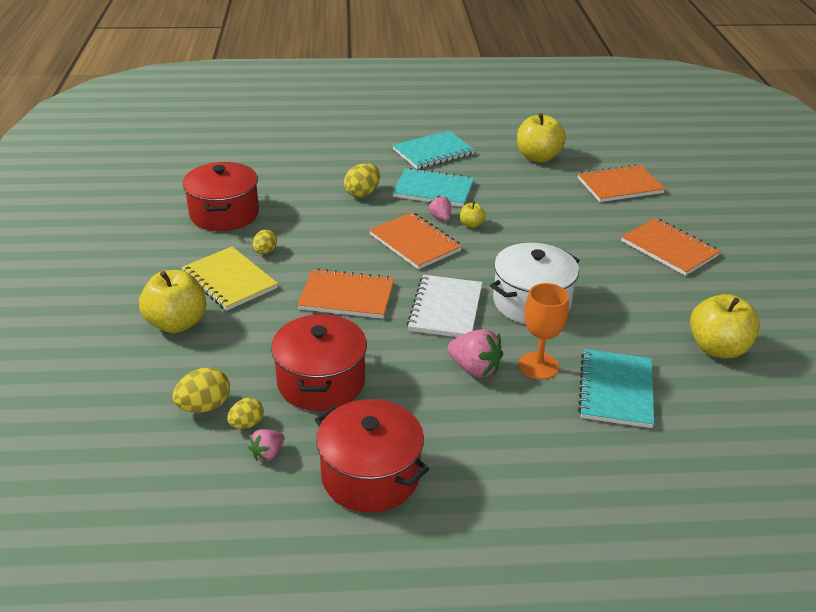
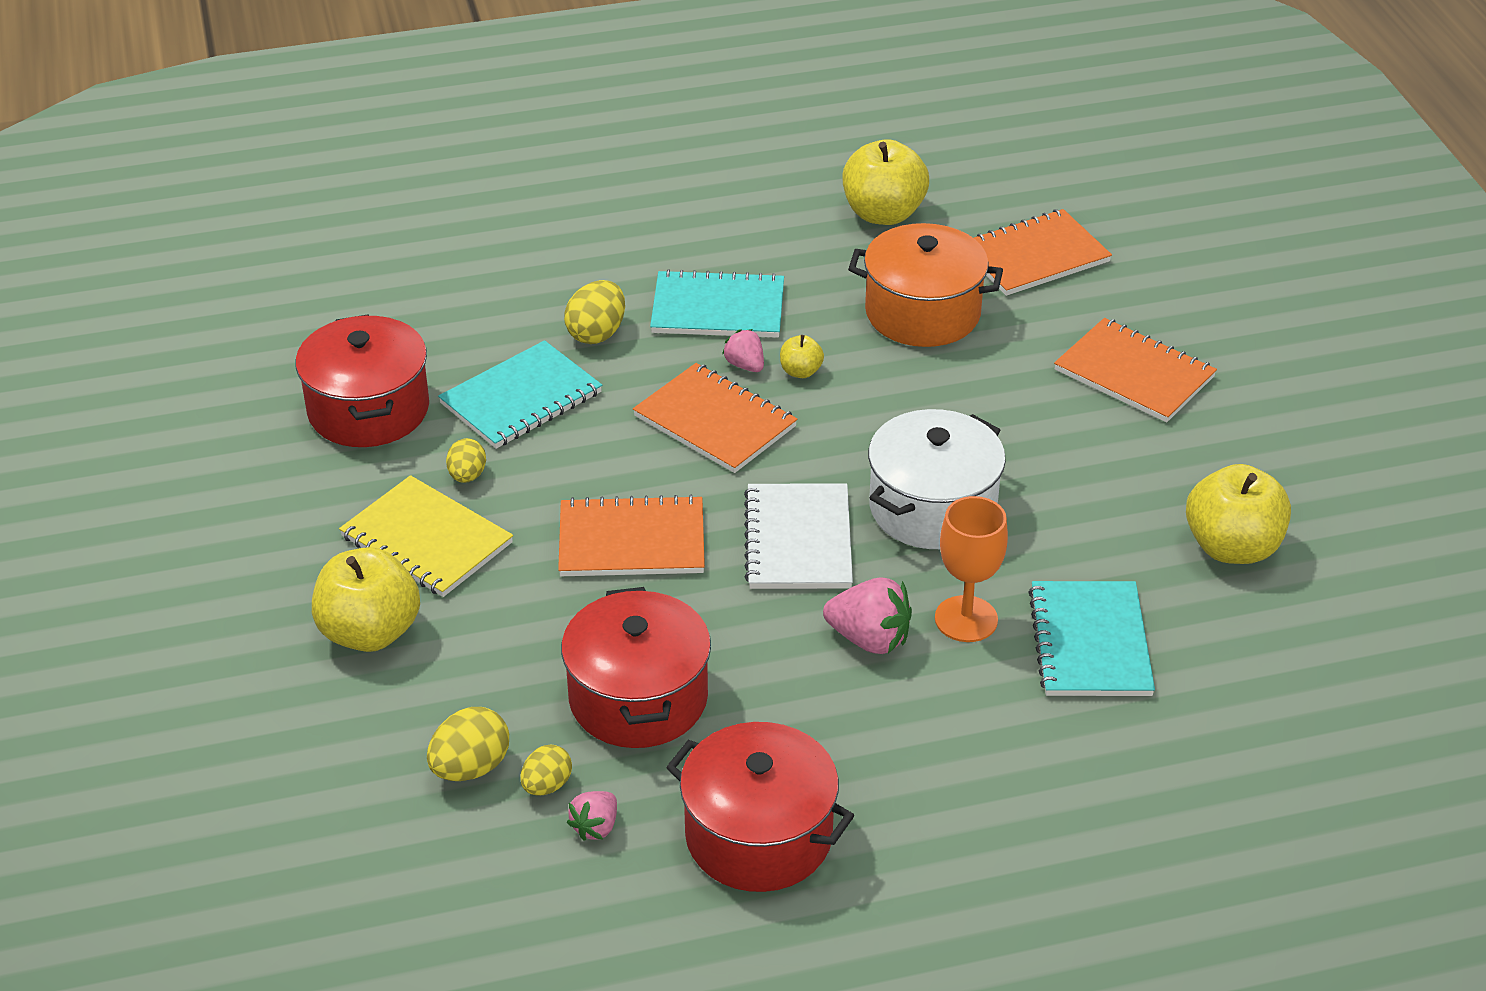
camera: 10 degrees left, 5 degrees up
turquoise notebook [392,131,475,169] -> turquoise notebook moved to [438,340,602,449]
none -> orange pot [848,223,1003,347]

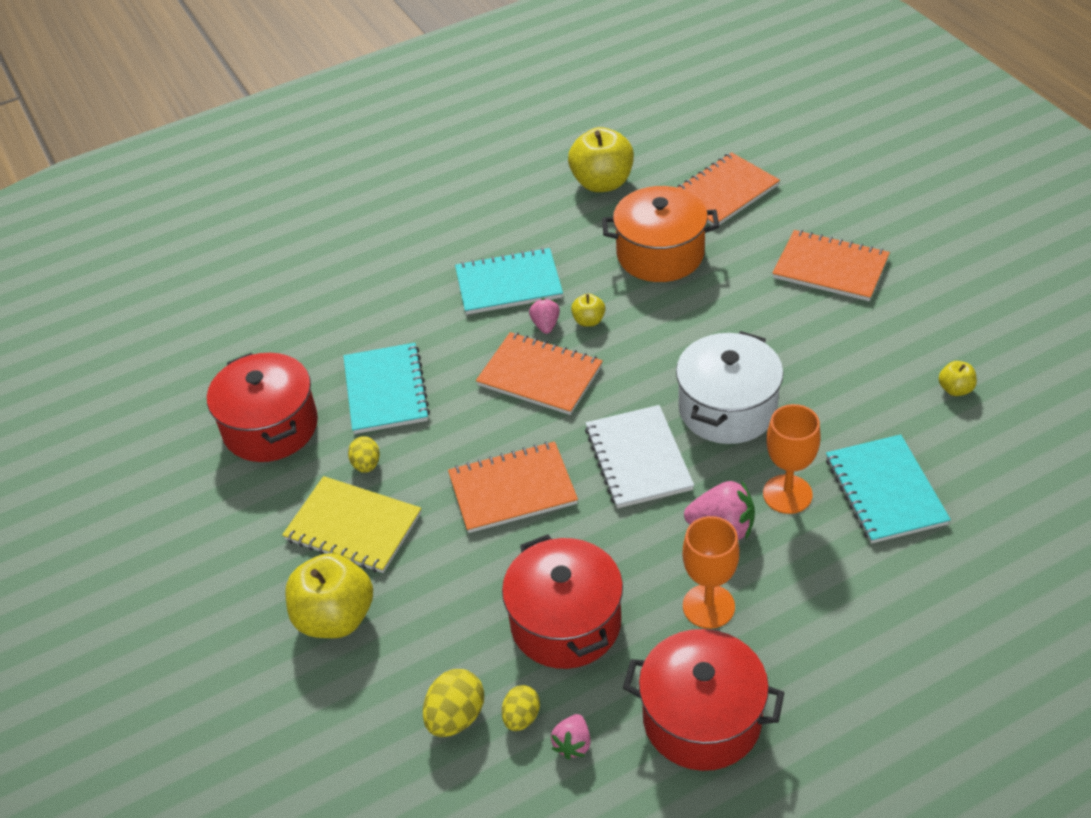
camera: 10 degrees left, 5 degrees up
turquoise notebook [438,340,602,449] -> turquoise notebook turned 45 degrees counterclockwise [343,343,430,434]
yellow egg [564,280,625,344] -> none
pink strawberry [722,329,764,372] -> pink strawberry turned 45 degrees clockwise [529,298,560,334]
yellow apple [1186,464,1291,564] -> yellow apple [939,361,977,396], size x0.47
none -> orange goblet [682,516,739,629]

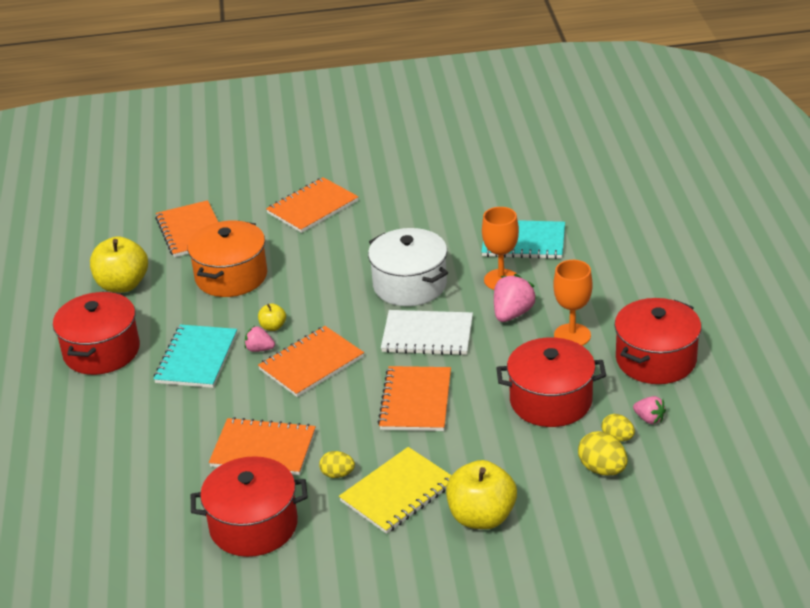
camera: 70 degrees left, 10 degrees down
turquoise notebook [343,343,430,434] -> orange notebook [209,417,316,475]
yellow apple [939,361,977,396] -> none
none -> red pot [53,292,140,375]

